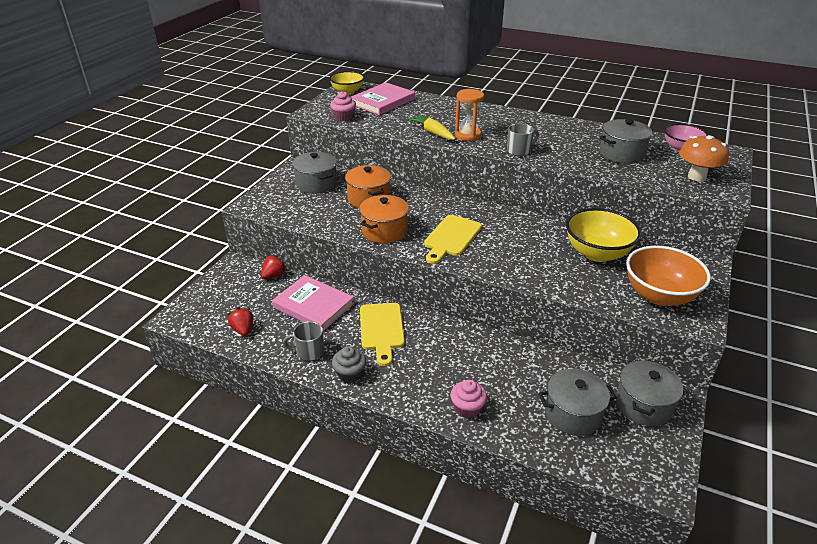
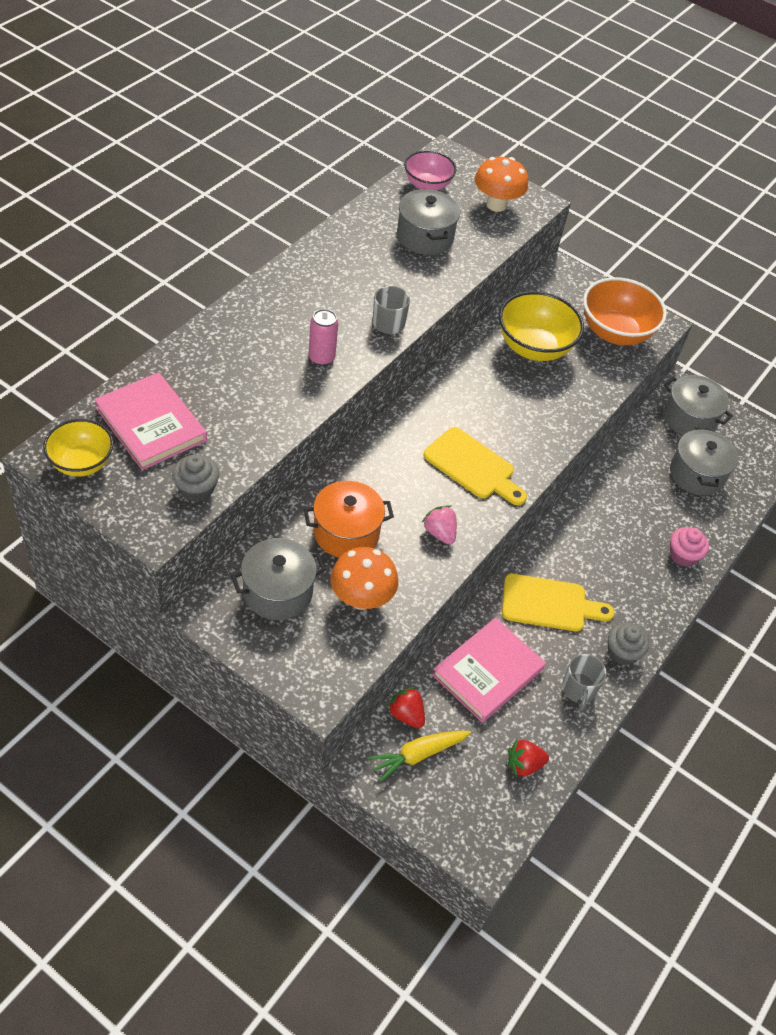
camera: 85 degrees left, 15 degrees up
pink cupcake [330,91,356,121] -> grey cupcake [172,454,219,502]
orange pot [359,195,409,243] -> pink strawberry [422,505,457,545]
yellow carrot [407,114,455,140] -> yellow carrot moved to [368,731,471,782]
orange hourglass [455,89,484,141] -> pink can [308,309,338,366]
none -> orange mushroom [330,547,398,610]

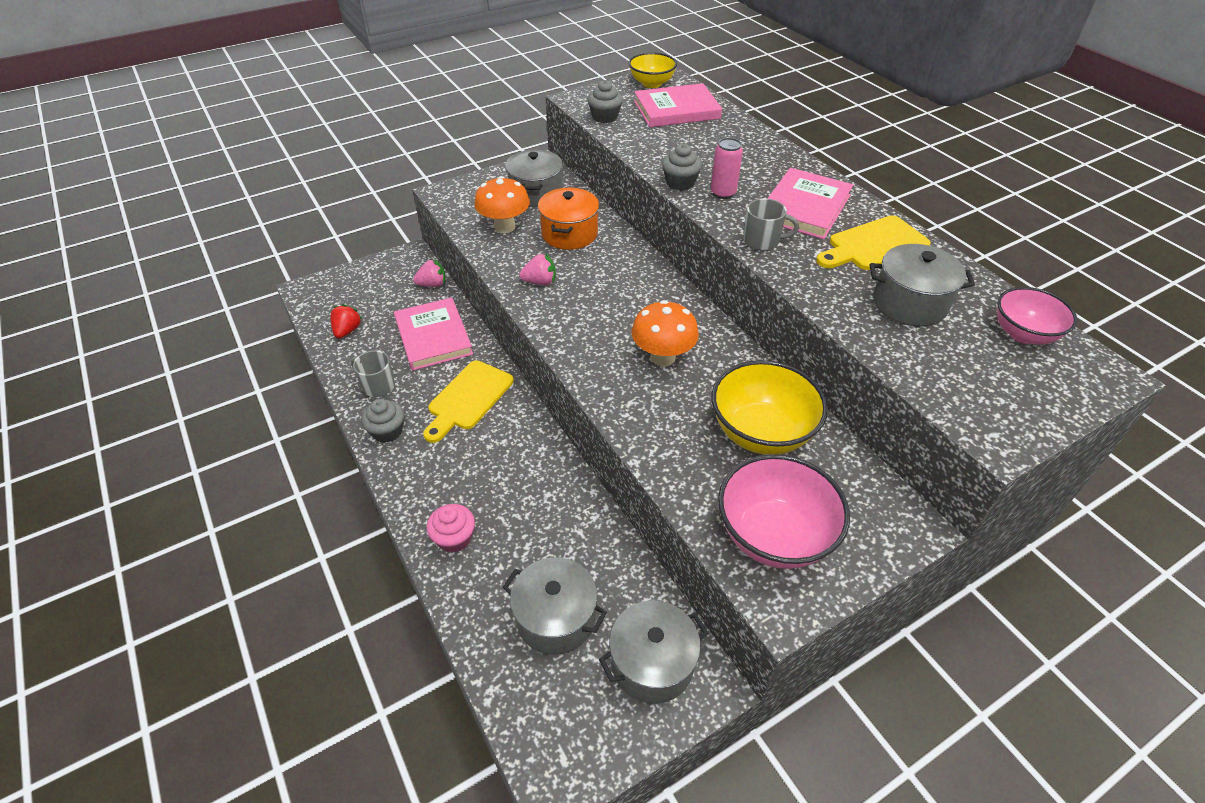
camera: 120 degrees right, 5 degrees down
yellow carrot [368,731,471,782] -> none
red strawberry [387,687,425,728] -> pink strawberry [413,259,446,287]
yellow cutting board [423,427,527,505] -> yellow cutting board moved to [816,215,931,270]
orange mushroom [475,157,528,212] -> orange mushroom moved to [632,300,699,366]
orange bowl [583,277,667,345] -> pink bowl [718,454,850,569]
none -> grey cupcake [662,144,702,191]
none -> pink book [767,168,853,239]

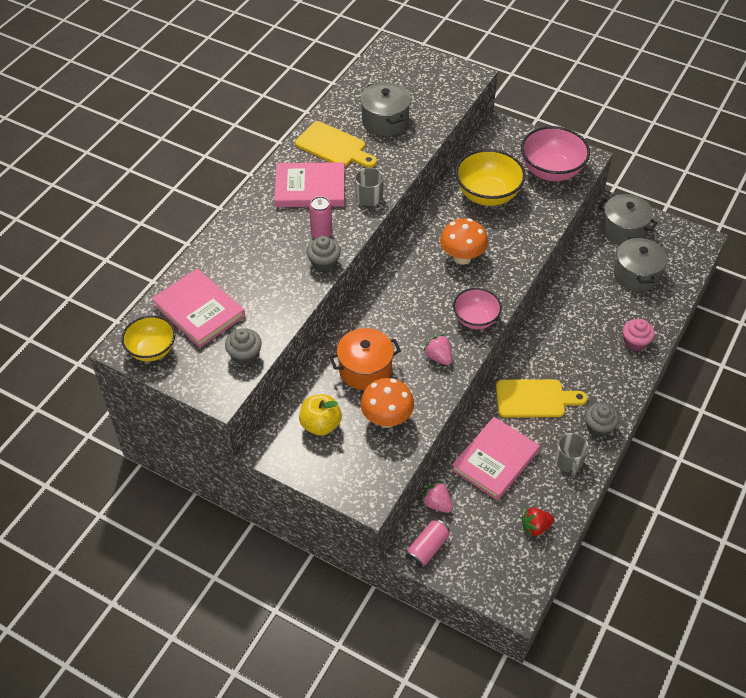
camera: 120 degrees left, 5 degrees up
grey pot [505,150,563,207] -> yellow apple [299,394,342,436]
pink bowl [997,287,1077,345] -> pink bowl moved to [453,288,502,329]
none -> pink can [406,519,450,568]

